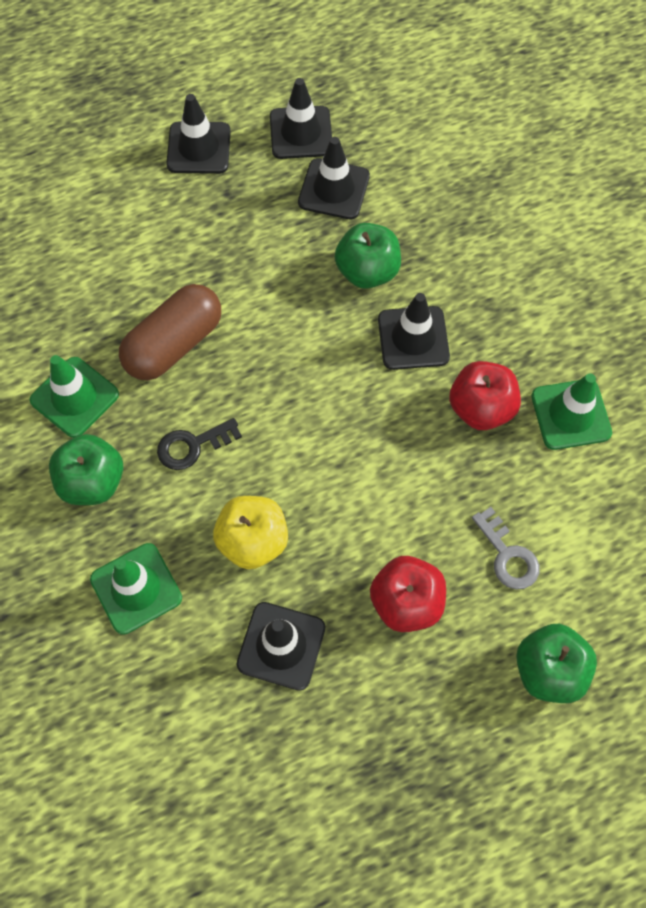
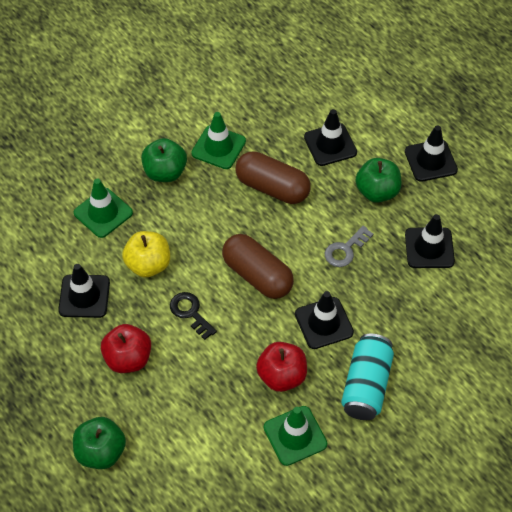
camera: 75 degrees right, 10 degrees down
black key [157,418,242,470] -> black key moved to [170,292,217,340]
black traffic cone [270,78,332,159] -> black traffic cone moved to [304,109,357,166]
green apple [335,223,401,289] -> green apple moved to [355,158,401,203]
grey key [472,507,539,590] -> grey key moved to [325,226,373,267]
none -> brown capsule [222,234,294,299]
none -> turquoise can [341,334,394,420]

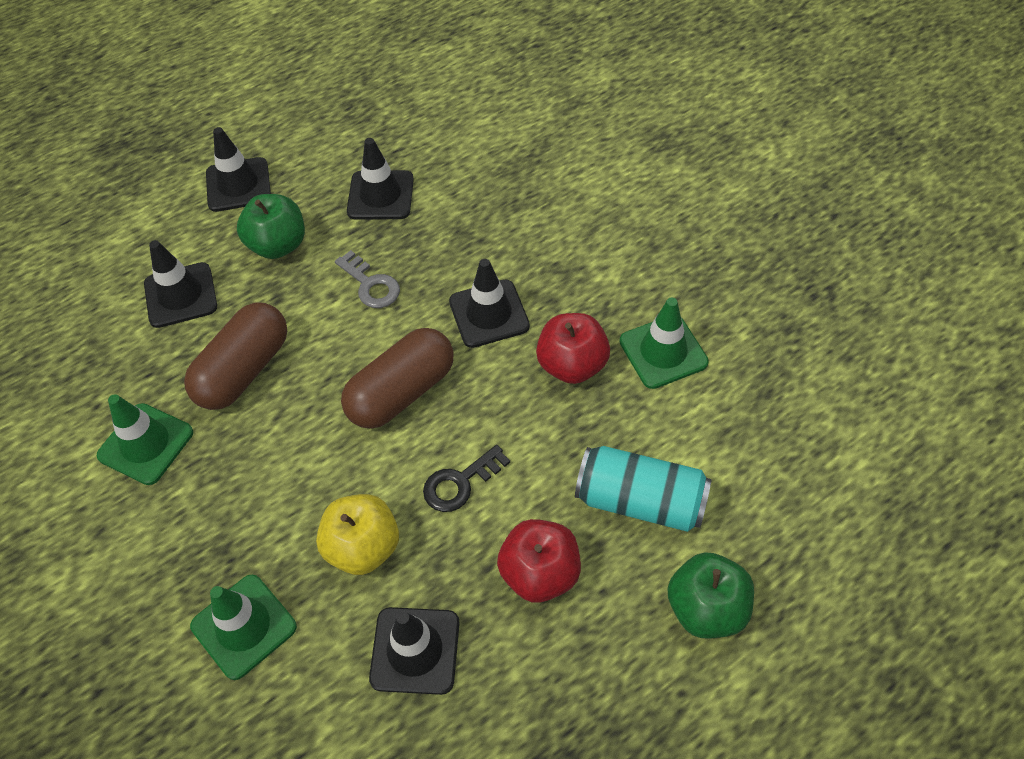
camera: 85 degrees left, 0 degrees up
green apple [141,138,187,182] -> none
turquoise can [341,334,394,420] -> turquoise can moved to [575,446,712,532]

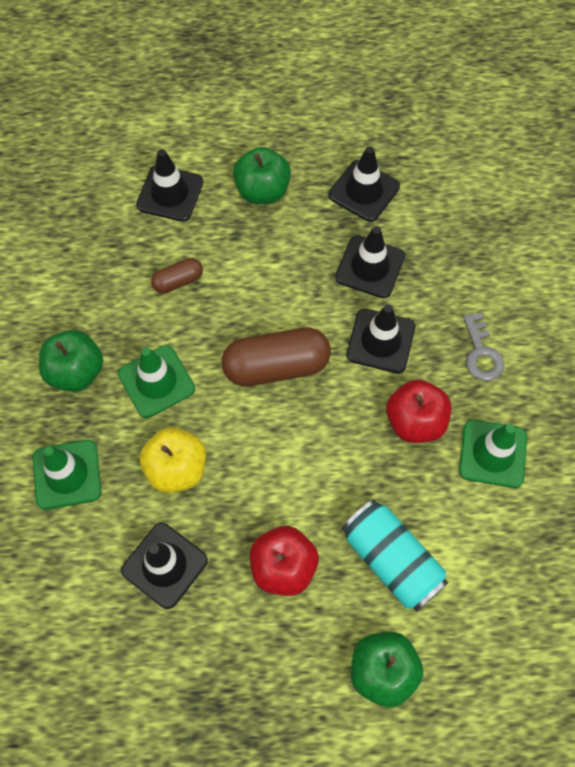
camera: 30 degrees right, 10 degrees up
green traffic cone [97,394,193,485] -> green traffic cone moved to [118,345,195,418]
brown capsule [184,303,287,410] -> brown capsule [151,258,203,294], size x0.52
black traffic cone [206,127,271,212] -> black traffic cone moved to [335,226,405,298]
grey key [335,250,400,308] -> grey key moved to [463,313,504,381]
black key [423,445,510,512] -> none
none -> green apple [39,330,103,392]

